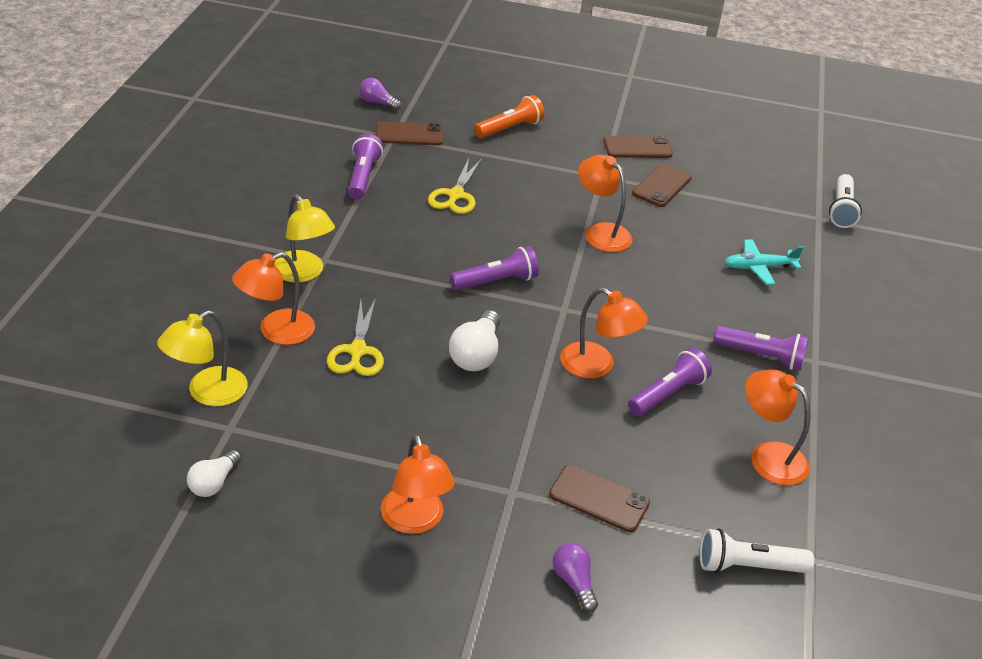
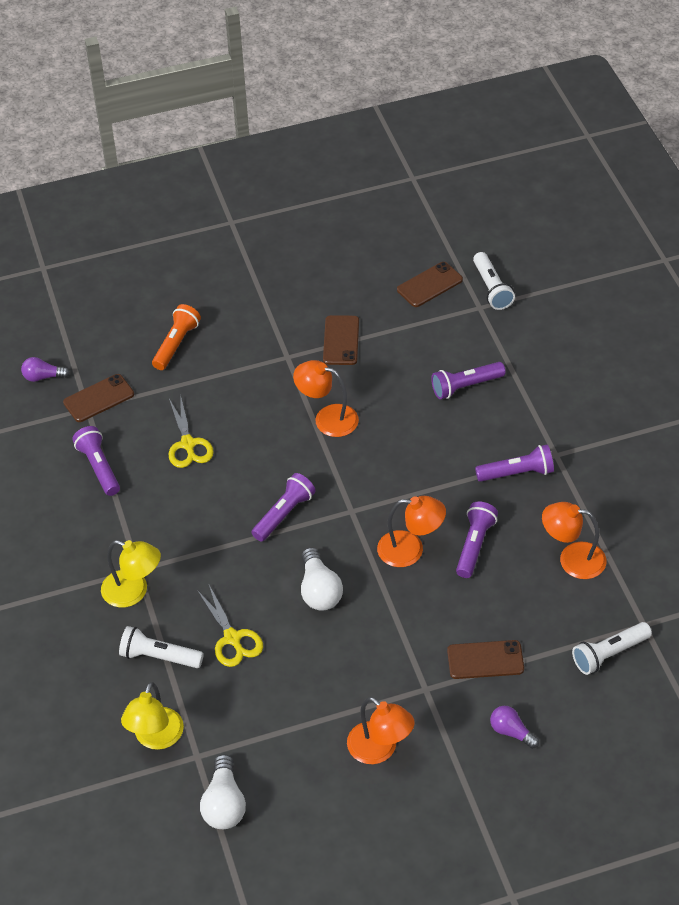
camera: 25 degrees left, 10 degrees up
white light bulb [187,450,242,497] -> white light bulb [200,754,246,829], size x1.54
orange lamp [232,252,315,345] -> white flashlight [119,626,204,668]
brown phone [603,136,673,158] -> brown phone moved to [397,262,463,307]
turquoise plane [725,239,803,285] -> purple flashlight [431,362,506,399]

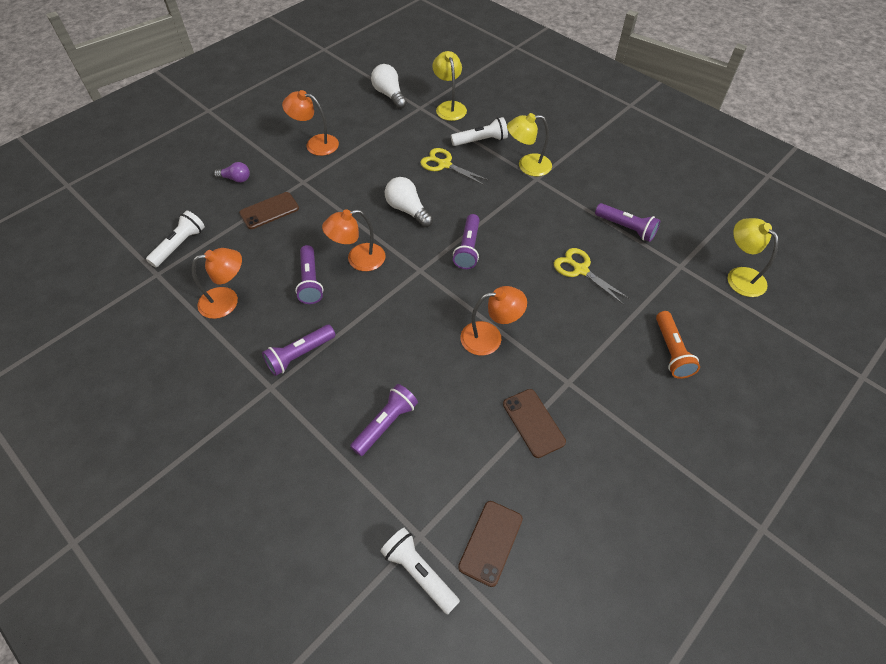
camera: 150 degrees right, 5 degrees up
purple light bulb [21,357,70,382] -> yellow lamp [728,218,778,297]
brown phone [63,374,134,422] -> none

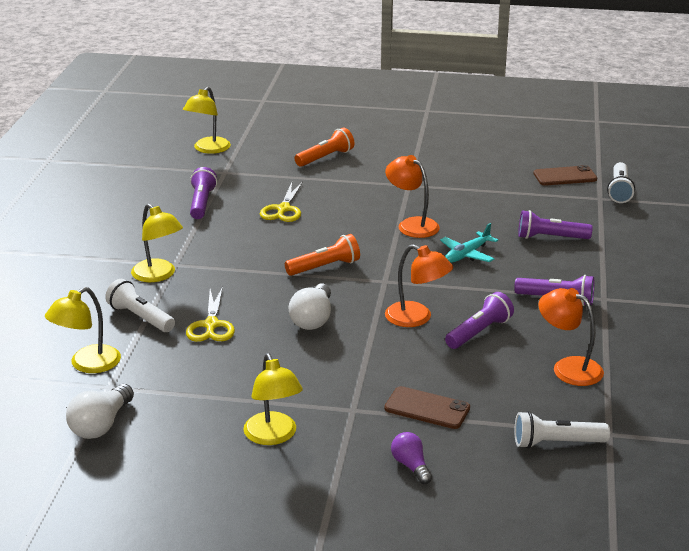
camera: 125 degrees left, 25 degrees down
orange lamp [282,90,339,156] -> yellow lamp [243,353,303,445]
purple flashlight [453,214,480,269] -> orange flashlight [285,234,360,276]
brown phone [503,389,566,458] -> none
none -> turquoise plane [440,223,498,263]

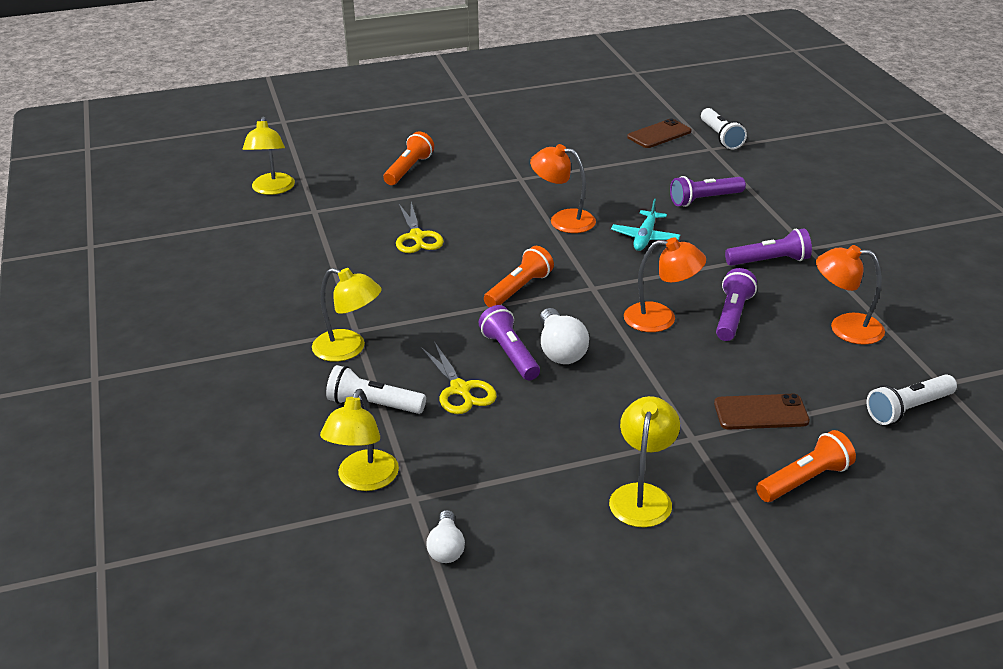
camera: 25 degrees left, 5 degrees up
white light bulb [66,384,134,439] -> white light bulb [426,510,465,563], size x0.65
purple flashlight [190,167,217,219] -> purple flashlight moved to [479,305,540,380]
yellow lamp [243,353,303,445] -> yellow lamp turned 120 degrees counterclockwise [609,396,680,527]
purple light bulb [391,432,432,484] -> orange flashlight [756,430,856,502]

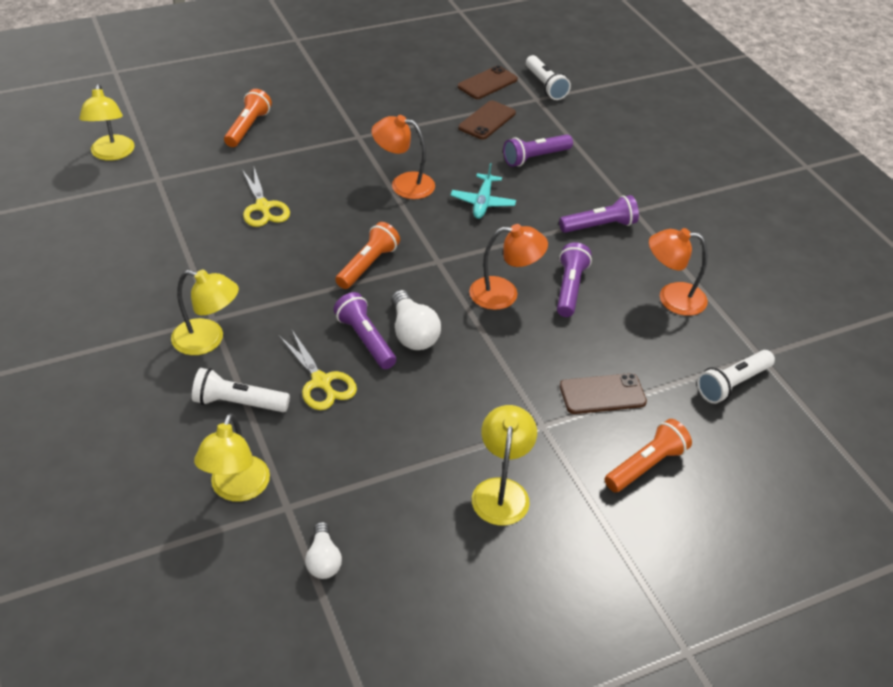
camera: 10 degrees left, 10 degrees up
none -> brown phone [458,100,516,140]

